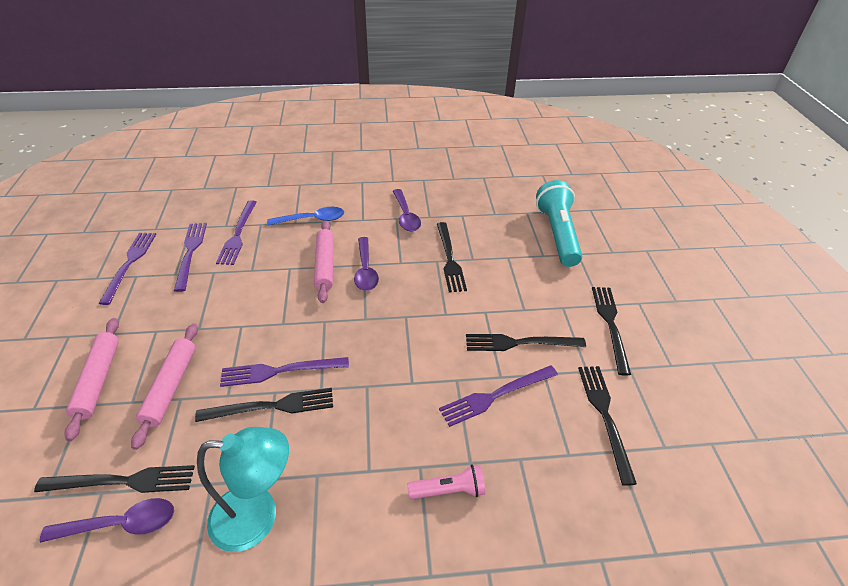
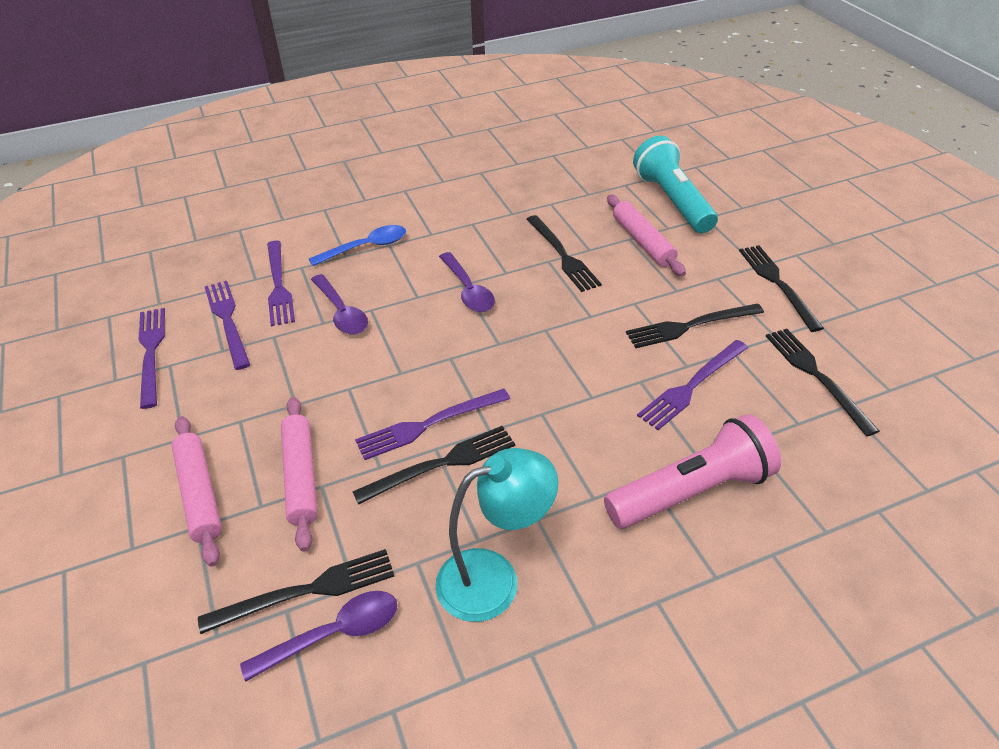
camera: 15 degrees left, 0 degrees up
pink rolling pin [314,221,334,303] -> pink rolling pin moved to [607,194,686,276]
purple spoon [393,189,421,231] -> purple spoon moved to [311,274,368,335]
pink flashlight [407,464,485,499] -> pink flashlight [604,414,781,529], size x1.94

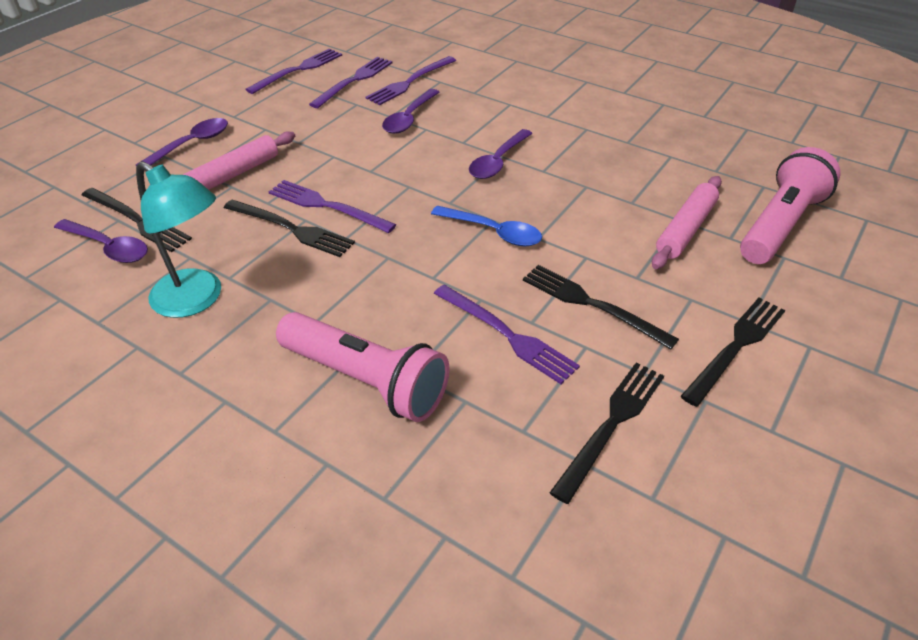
camera: 55 degrees right, 0 degrees up
pink rolling pin [171,416,222,567] -> purple spoon [136,118,228,166]
blue spoon [309,225,406,266] -> blue spoon moved to [431,205,542,247]
black fork [526,215,602,292] -> none
turquoise flashlight [633,136,718,233] -> pink flashlight [740,147,840,264]
purple fork [637,340,748,430] -> purple fork turned 150 degrees counterclockwise [434,285,580,384]

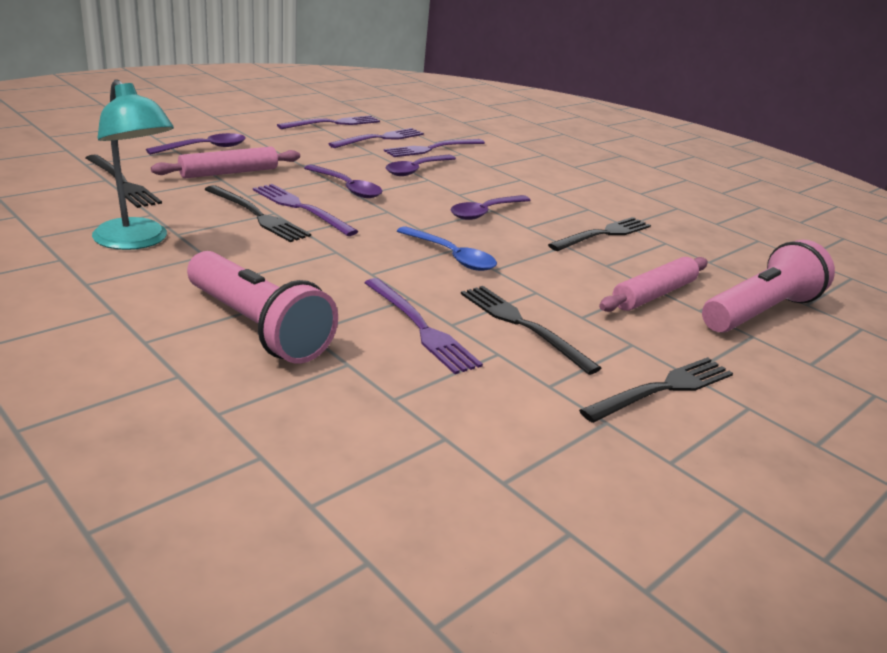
camera: 10 degrees right, 15 degrees down
purple spoon [54,219,148,263] -> purple spoon moved to [304,165,383,198]
black fork [550,362,664,504] -> black fork moved to [548,217,651,251]

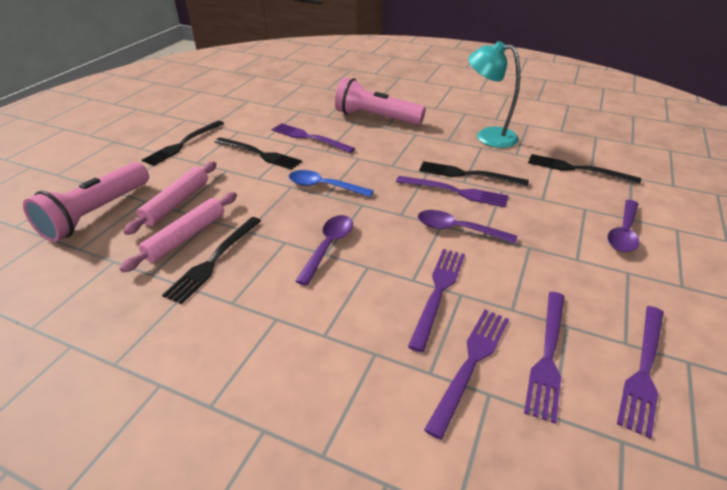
camera: 160 degrees right, 10 degrees up
pink rolling pin [151,147,300,178] -> pink rolling pin moved to [120,192,237,273]
purple spoon [386,155,456,176] -> purple fork [408,249,465,352]

